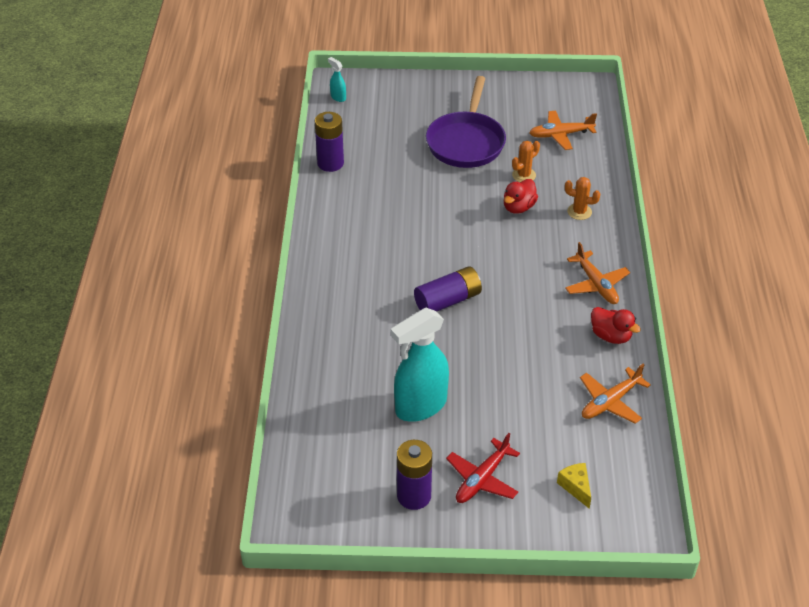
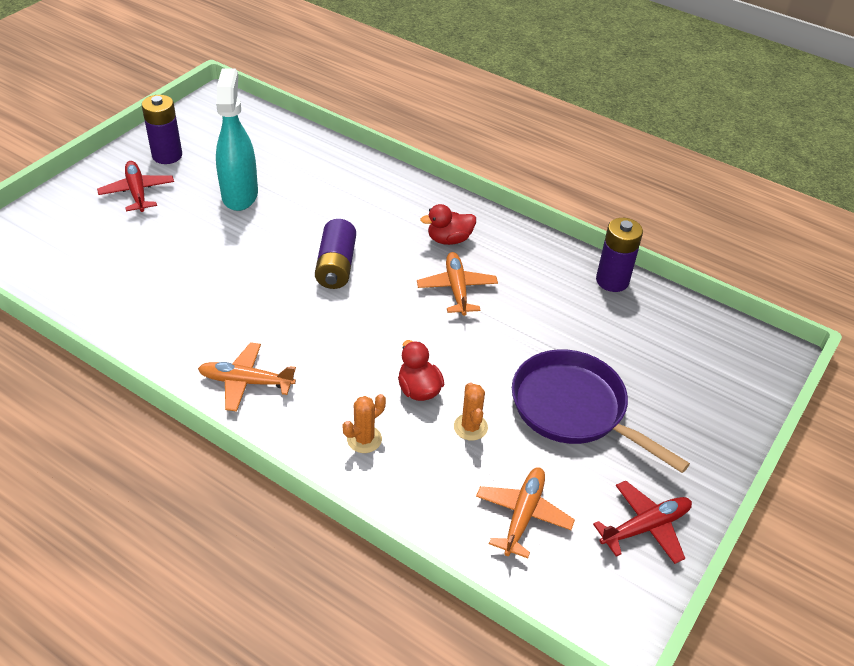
camera: 120 degrees right, 0 degrees up
turquoise spray bottle [328,57,346,102] -> none
yellow cheese [557,463,591,509] -> none
orange plane [580,364,651,424] -> orange plane moved to [417,252,498,316]
red duck [591,307,641,344] -> red duck moved to [420,204,476,245]
none -> red plane [593,481,692,564]

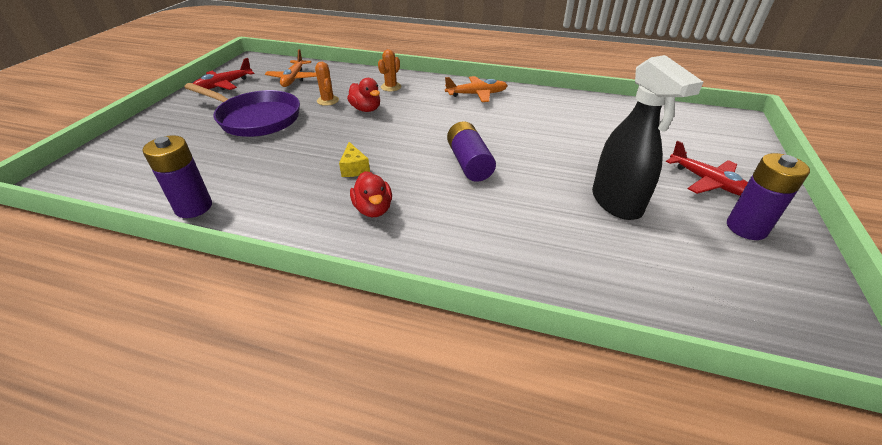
camera: 165 degrees right, 5 degrees down
turquoise spray bottle [216,68,258,211] -> black spray bottle [592,55,703,220]
orange plane [417,252,498,316] -> yellow cheese [339,142,370,177]
red duck [420,204,476,245] -> red duck turned 105 degrees clockwise [350,171,392,217]

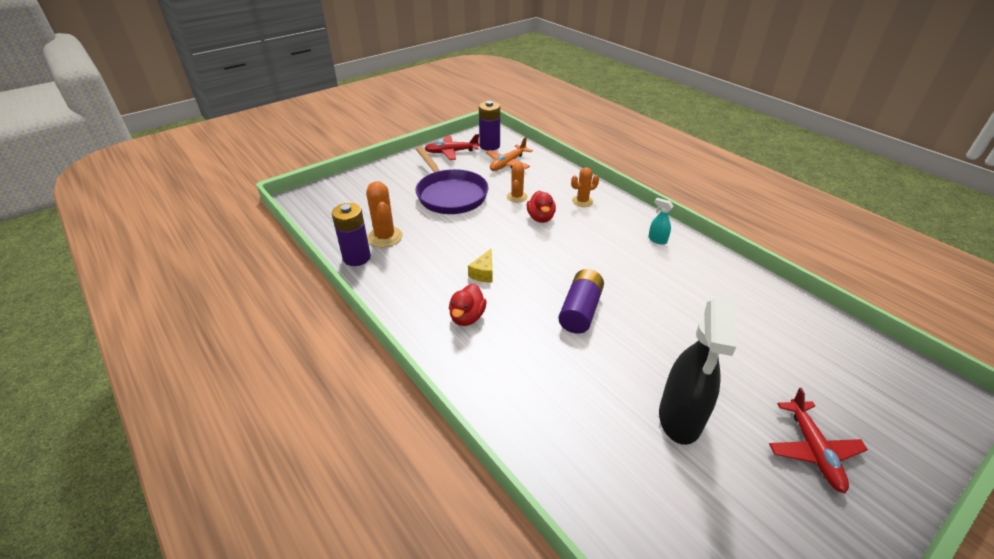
camera: 35 degrees right, 0 degrees up
orange plane [445,76,508,102] -> turquoise spray bottle [648,198,674,245]
purple battery [727,153,810,240] -> purple battery moved to [479,101,500,151]
none -> orange cactus [366,181,403,247]

